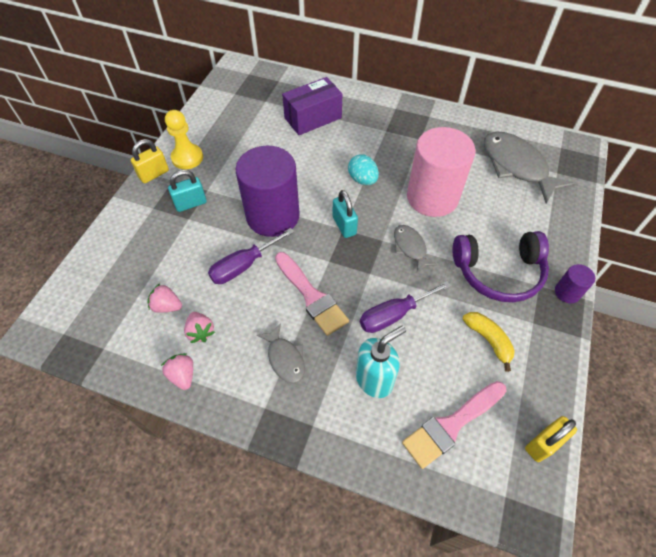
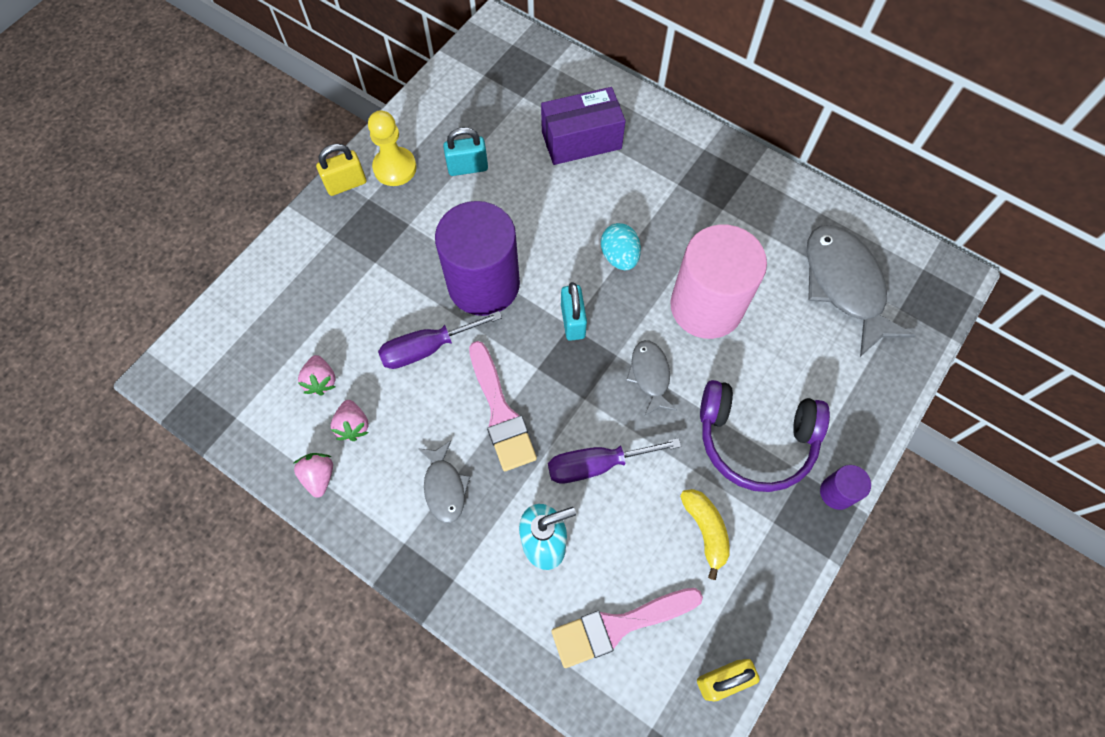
camera: 15 degrees right, 10 degrees up
pink strawberry [147,283,182,313] -> pink strawberry turned 135 degrees counterclockwise [298,355,336,395]
turquoise padlock [168,170,207,212] -> turquoise padlock moved to [443,127,488,176]

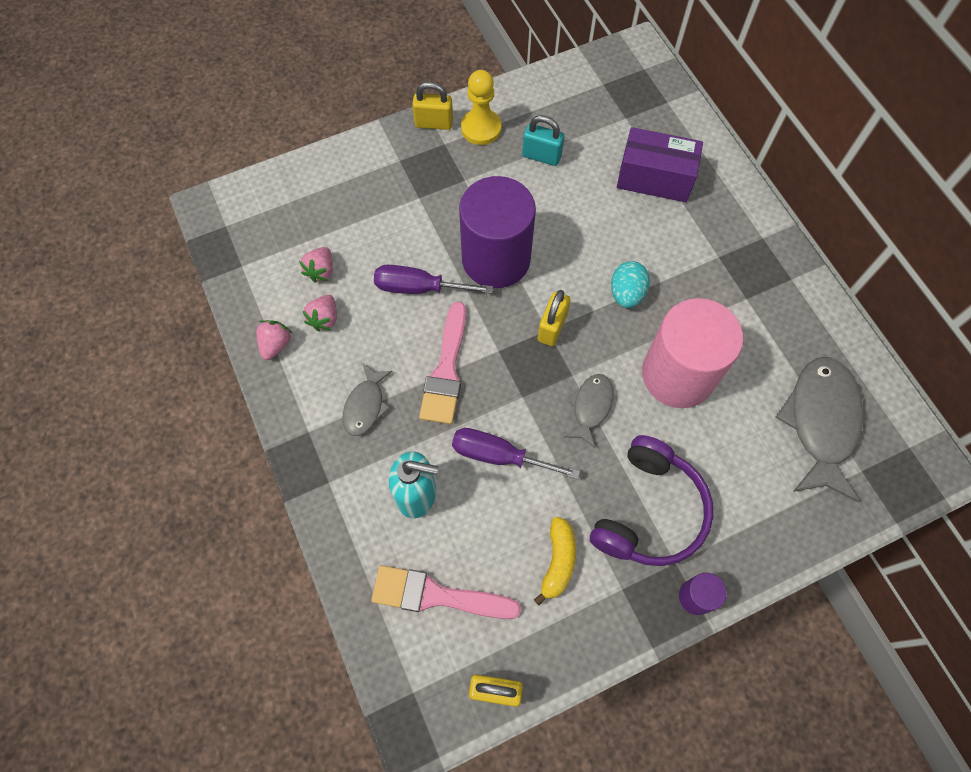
camera: 30 degrees right, 0 degrees up
turquoise padlock [561,282,587,341] -> yellow padlock [538,290,570,346]
purple headphones [700,380,830,492] -> purple headphones turned 105 degrees counterclockwise [590,435,713,566]

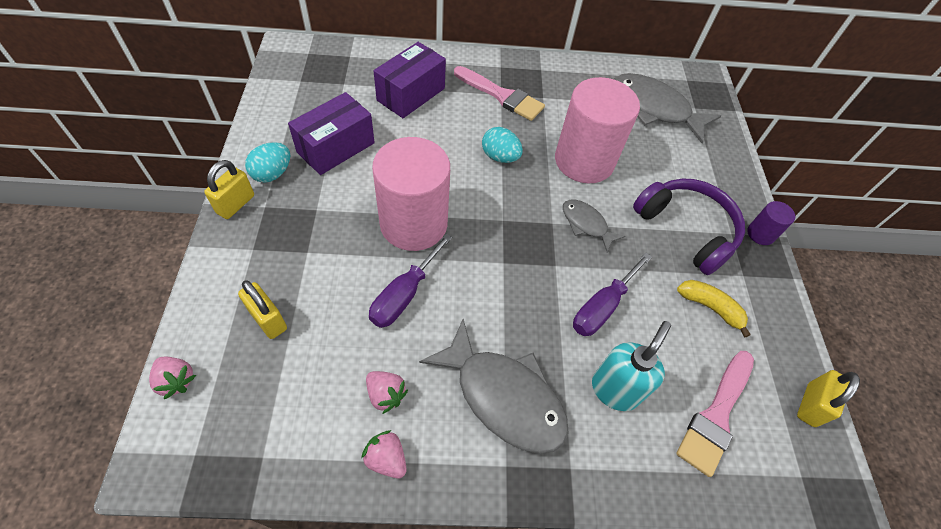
camera: 70 degrees left, 10 degrees down
pink strawberry [299,247,333,283] -> pink strawberry moved to [149,357,196,399]
grey fish [342,363,393,436] -> grey fish [419,319,569,454], size x1.90
pink brush [419,302,466,424] -> pink brush moved to [454,66,545,121]
purple cylinder [459,176,536,288] -> pink cylinder [372,137,450,251]
yellow pawn [461,70,502,145] -> turquoise egg [245,142,290,183]
turquoise padlock [522,115,564,166] -> purple box [288,92,375,175]
yellow padlock [538,290,570,346] -> yellow padlock moved to [238,280,287,339]

